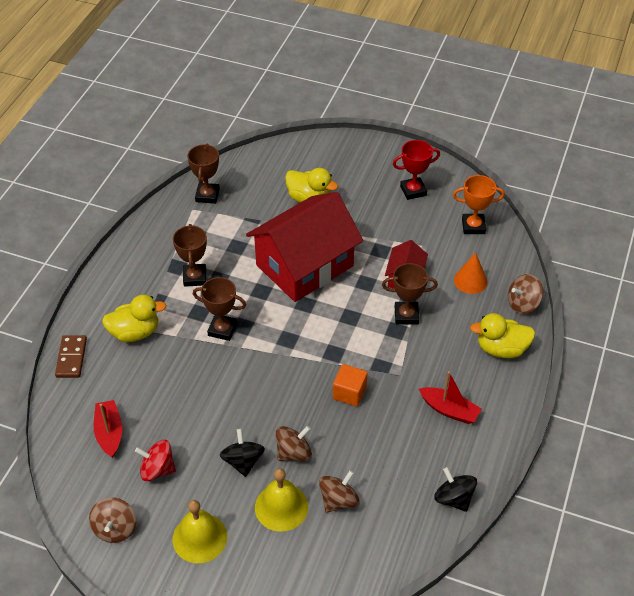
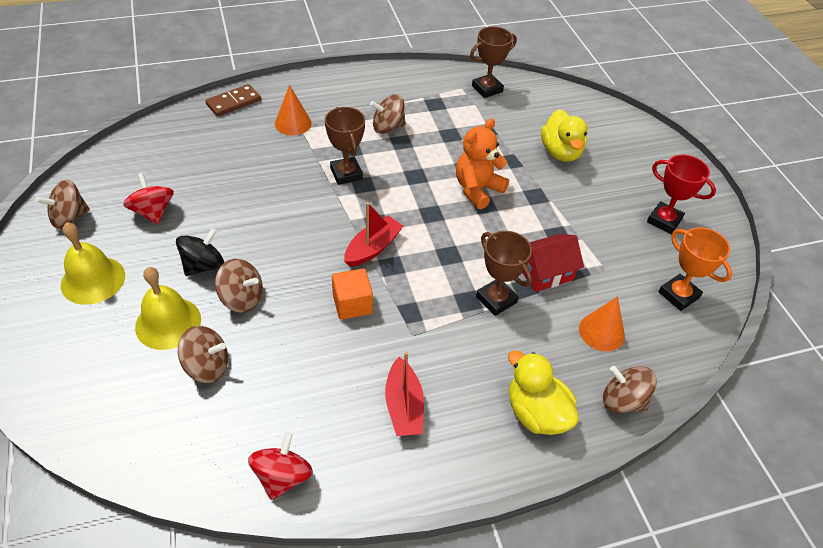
camera: 50 degrees right, 0 degrees up
red boat [94,400,122,458] -> red boat moved to [344,202,403,267]
yellow duck [102,295,166,342] -> orange cone [275,85,312,135]
brown trophy [173,224,207,287] -> brown spinning top [370,94,406,134]
red house [246,192,363,302] -> orange teddy bear [456,119,509,210]
black spinning top [434,467,477,512] -> red spinning top [248,432,313,500]

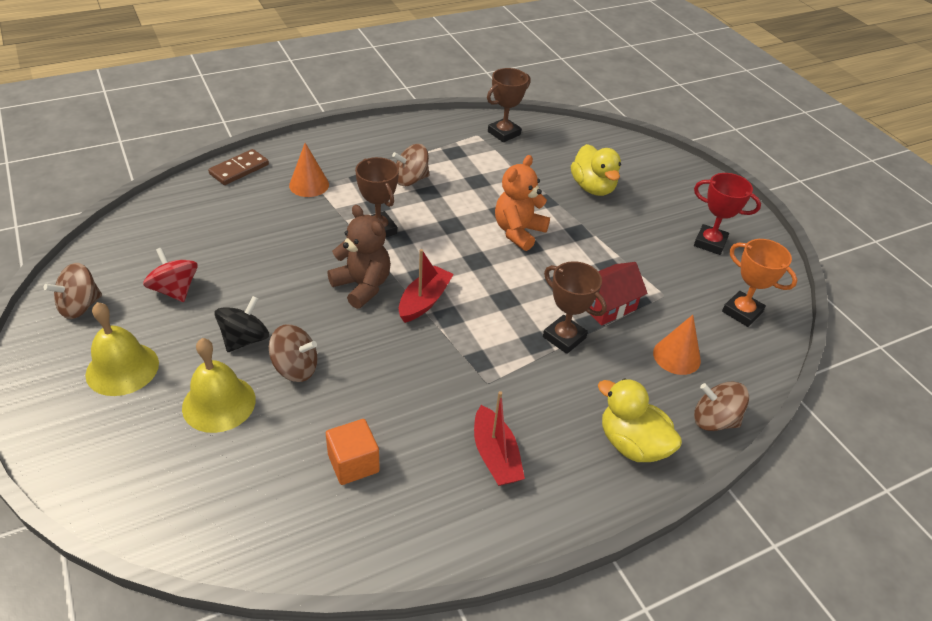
camera: 10 degrees left, 5 degrees down
brown spinning top [178,326,228,383] -> none
red spinning top [248,432,313,500] -> none
orange cube [332,269,373,320] -> orange cube moved to [326,419,380,485]
none -> brown teddy bear [328,205,391,309]

